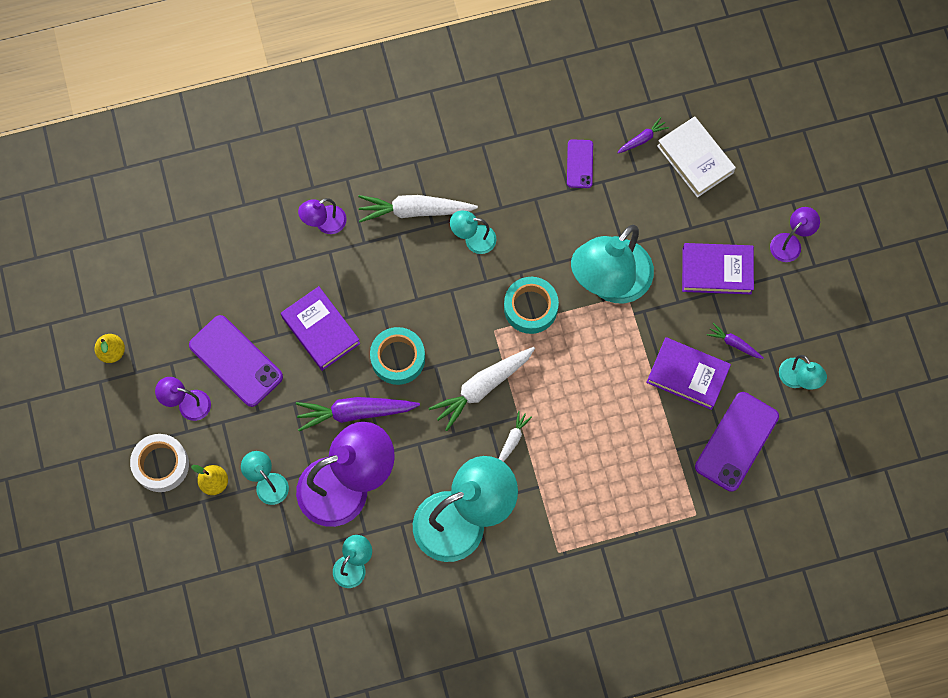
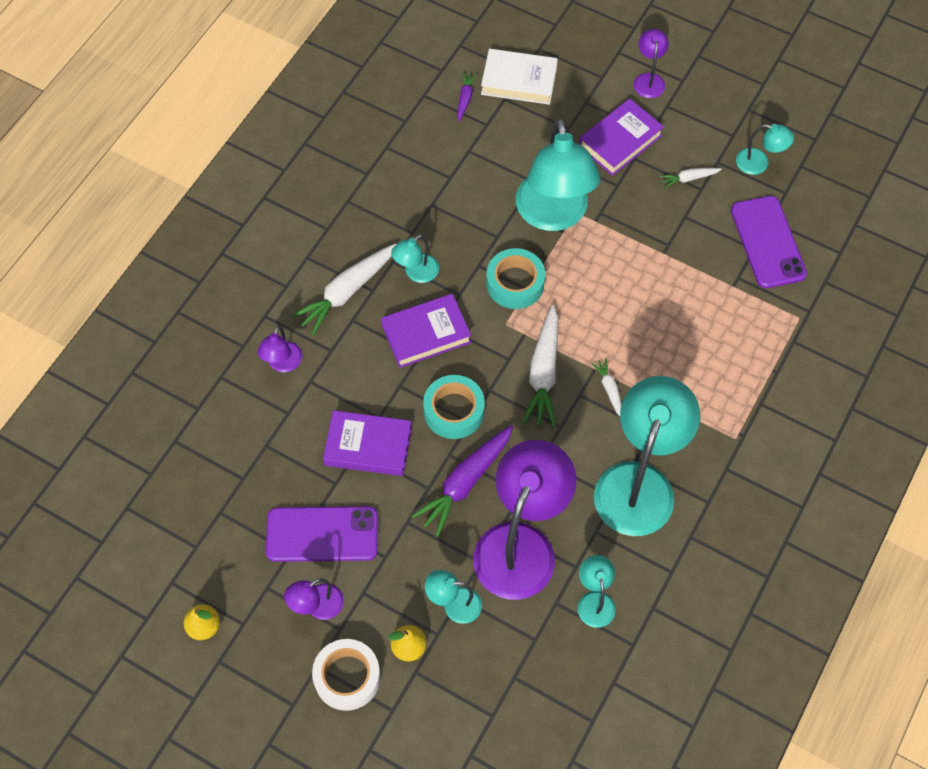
camera: 45 degrees left, 10 degrees down
purple phone [567,139,593,188] -> none
purple book [646,337,731,410] -> purple book moved to [381,294,471,368]
purple carrot [707,323,763,359] -> white carrot [660,168,722,188]

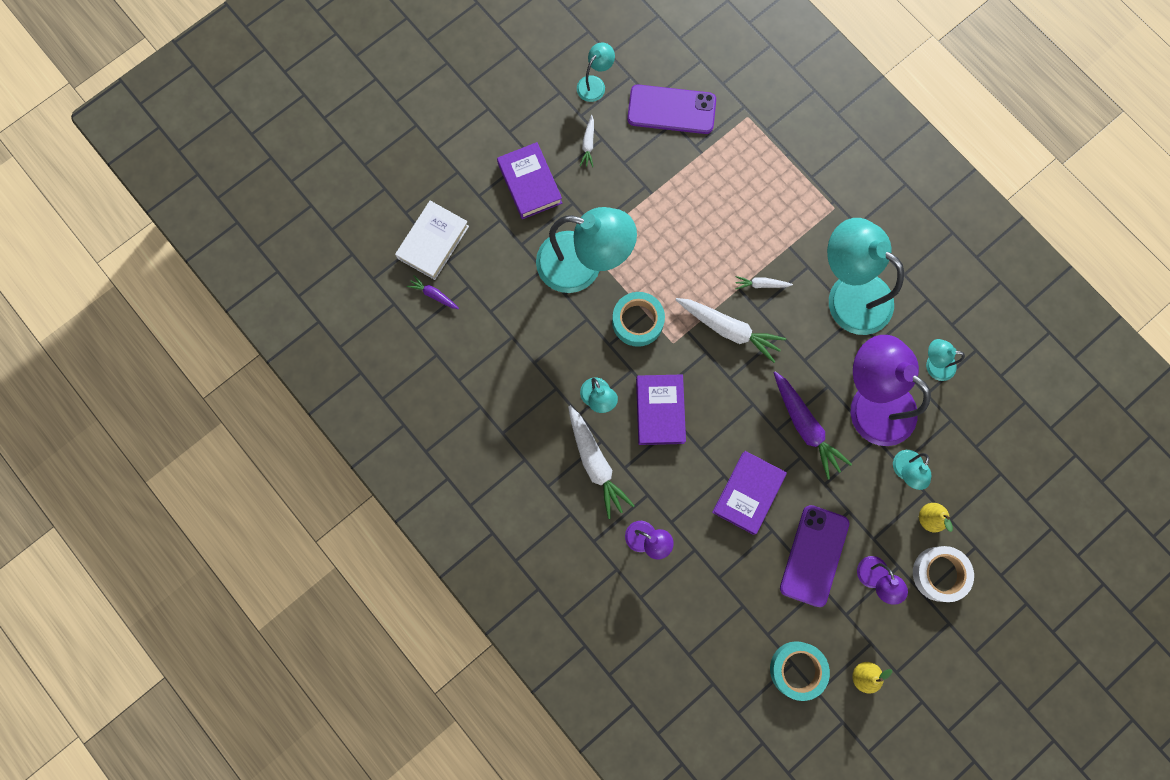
camera: 70 degrees left, 15 degrees up
turquoise tape [423,375,485,439] -> turquoise tape moved to [770,641,830,701]
purple lamp [634,29,669,98] -> none

